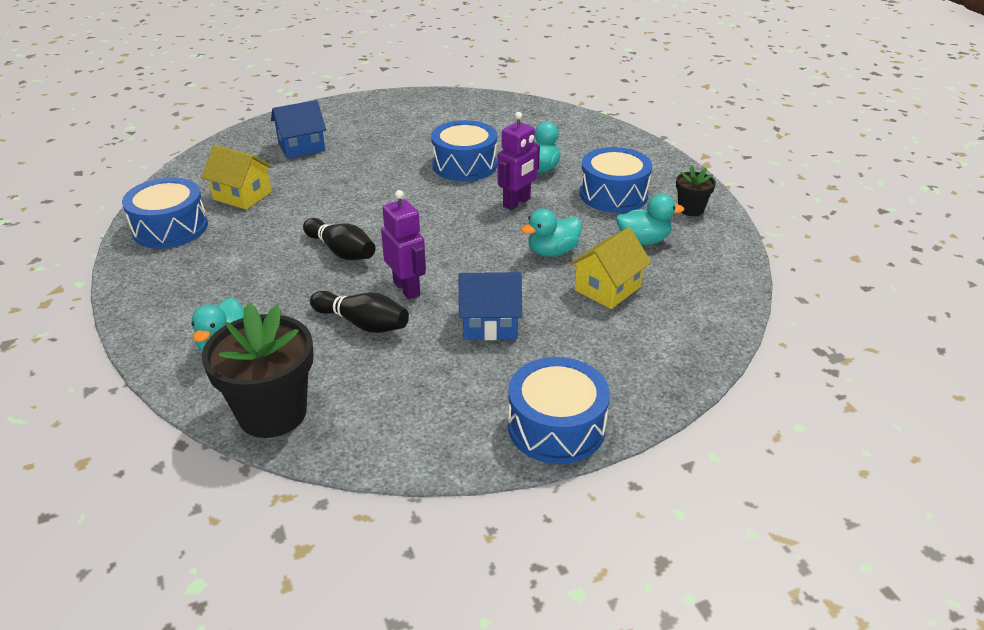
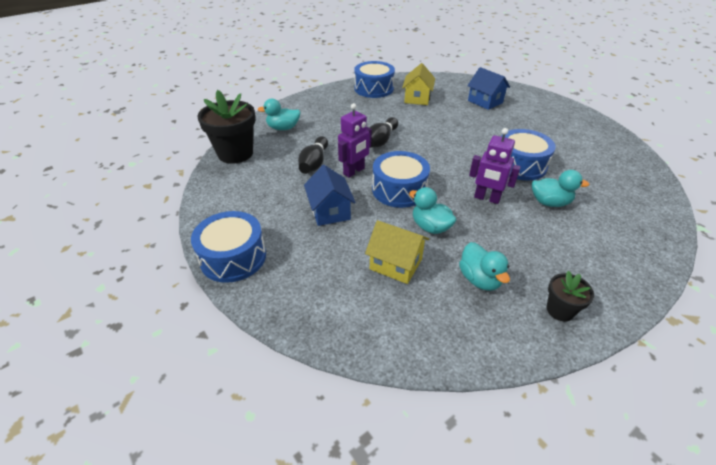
camera: 75 degrees right, 5 degrees up
blue drum [580,147,652,213] -> blue drum moved to [372,151,430,208]

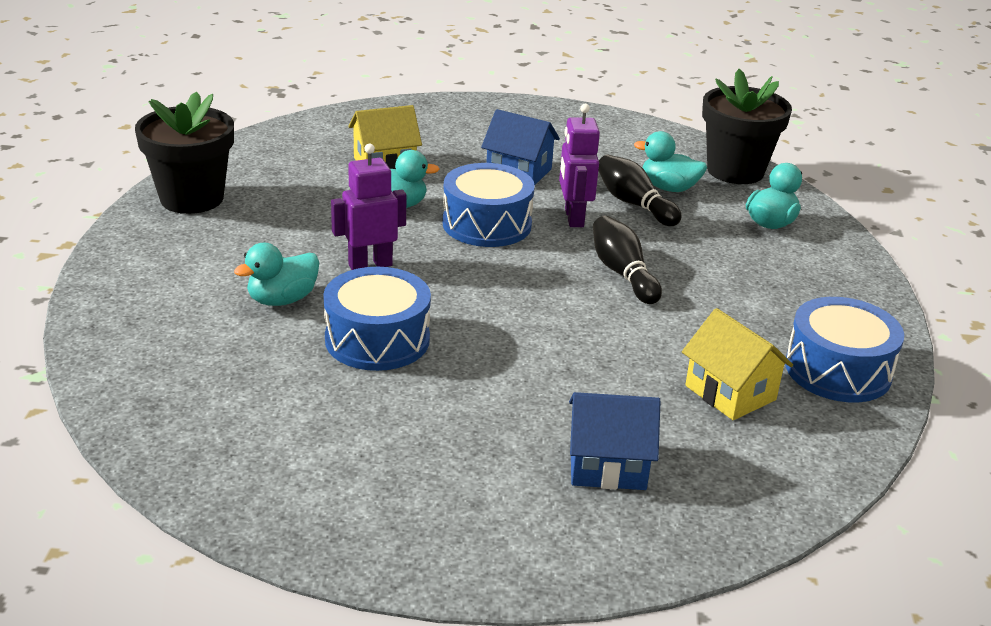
camera: 130 degrees right, 10 degrees down
blue drum [191,211,266,283] -> none
turquoise duck [459,242,510,291] -> turquoise duck moved to [634,131,707,192]
black flower pot [546,271,594,321] -> black flower pot [135,91,234,214], size x1.95

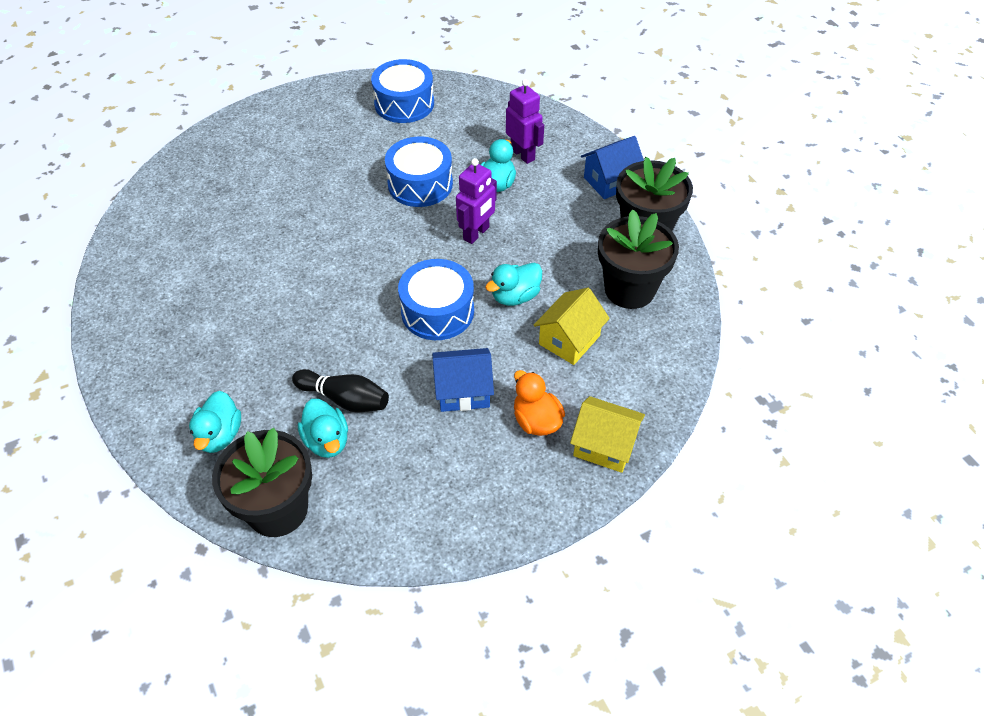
camera: 150 degrees right, 20 degrees up
purple robot [559,104,600,227] -> purple robot moved to [506,79,544,164]
blue house [569,392,661,490] -> blue house moved to [581,136,644,199]
black bowling pin [593,216,662,304] -> none
turquoise duck [634,131,707,192] -> turquoise duck turned 75 degrees clockwise [298,399,348,458]
yellow house [682,308,793,420] -> yellow house moved to [570,396,645,473]
blue drum [785,297,904,402] -> blue drum moved to [371,59,434,123]
none -> orange duck [514,370,565,436]
none -> black flower pot [598,210,679,309]

